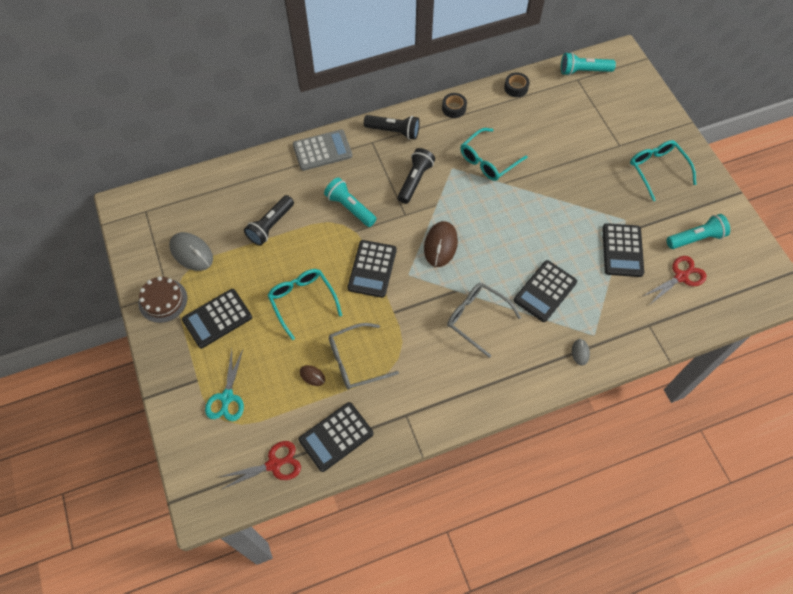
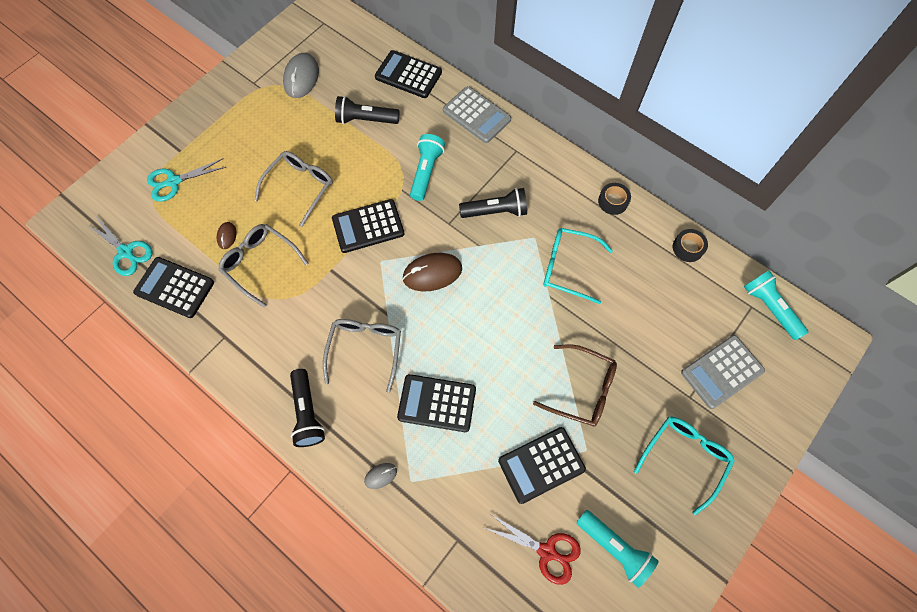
camera: 60 degrees right, 5 degrees up
brown cake [139,276,187,323] -> none
black calculator [182,289,252,348] -> black calculator moved to [375,50,442,98]
red scissors [220,441,301,489] -> turquoise scissors [88,215,153,276]
turquoise glasses [268,269,342,340] -> grey glasses [254,151,333,227]
black flashlight [364,115,420,140] -> black flashlight moved to [290,369,325,447]
none -> brown glasses [533,344,617,426]
none -> grey calculator [681,335,765,409]

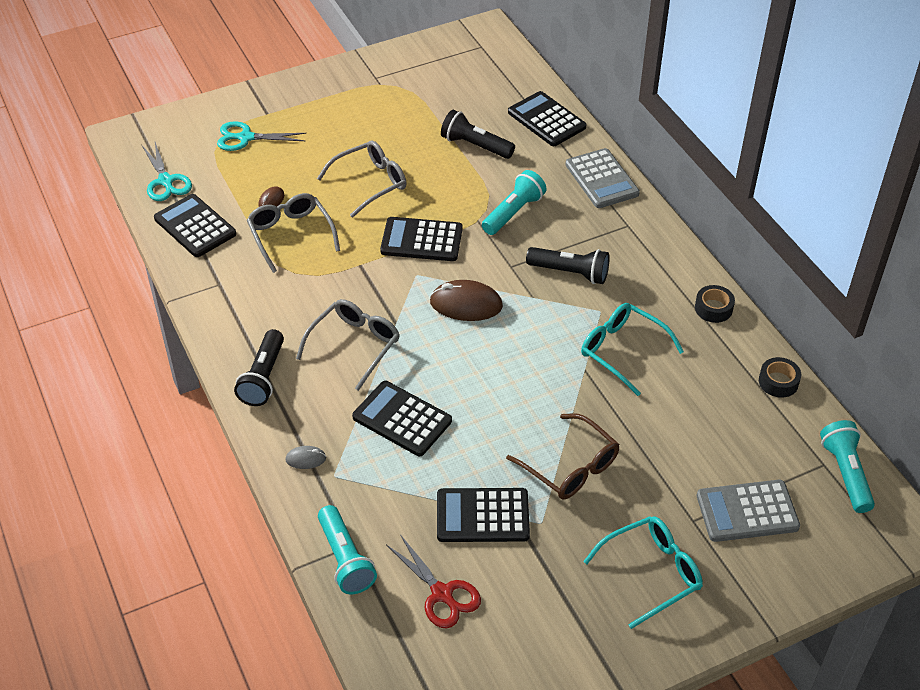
camera: 25 degrees right, 20 degrees down
grey mouse [283,53,319,98] -> none
turquoise flashlight [576,510,659,588] -> turquoise flashlight moved to [318,505,377,594]

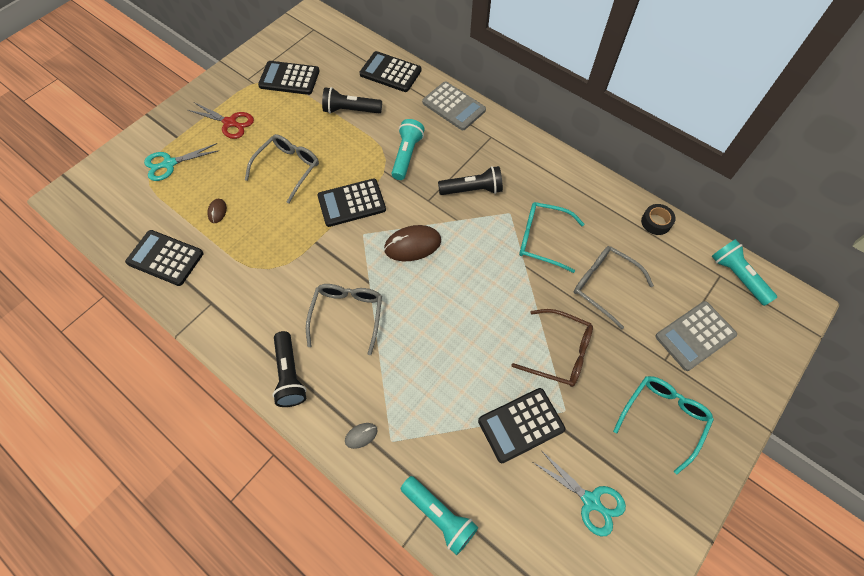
camera: 25 degrees left, 15 degrees up
turquoise scissors [142,142,192,201] -> turquoise scissors moved to [533,450,626,536]
grey glasses [247,193,340,273] -> grey glasses moved to [574,246,654,329]
black calculator [352,381,452,456] -> black calculator moved to [258,61,320,95]
red scissors [387,534,481,629] -> red scissors moved to [188,102,254,139]
black tape [695,285,735,323] -> none

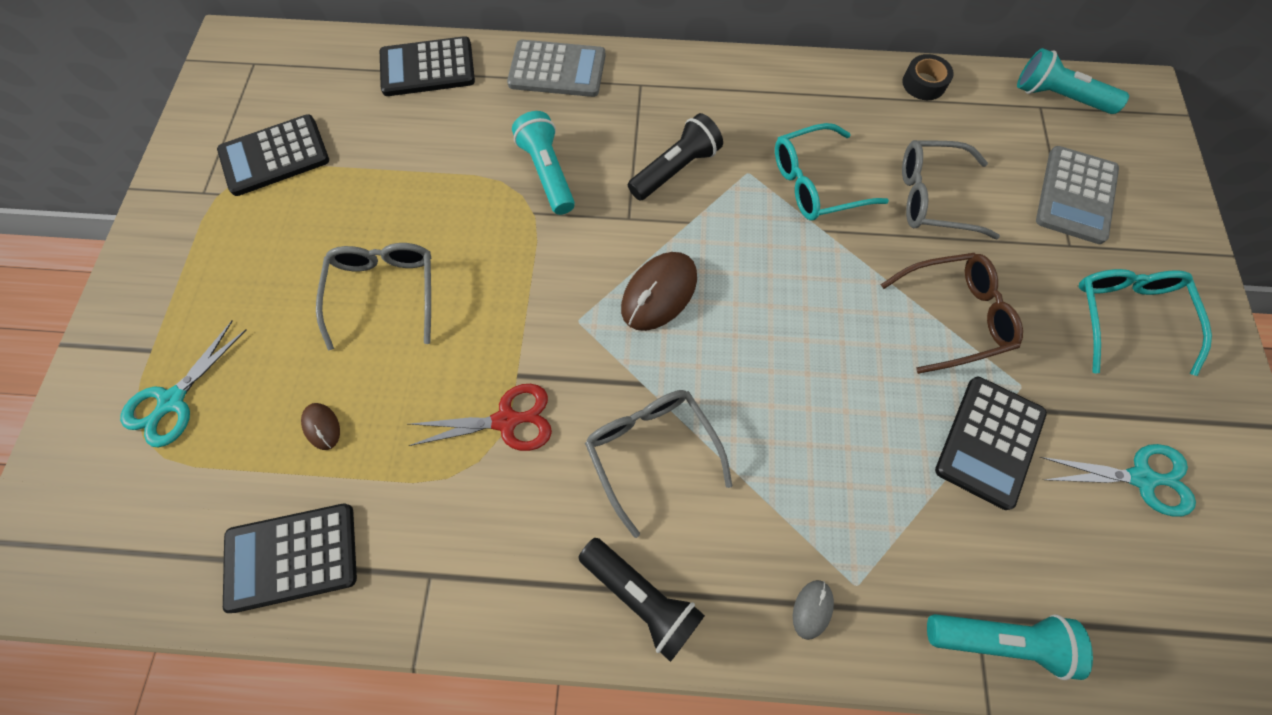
camera: 35 degrees left, 5 degrees up
red scissors [188,102,254,139] -> red scissors moved to [409,384,552,451]
black calculator [317,179,386,227] -> none
black flashlight [322,87,382,114] -> none

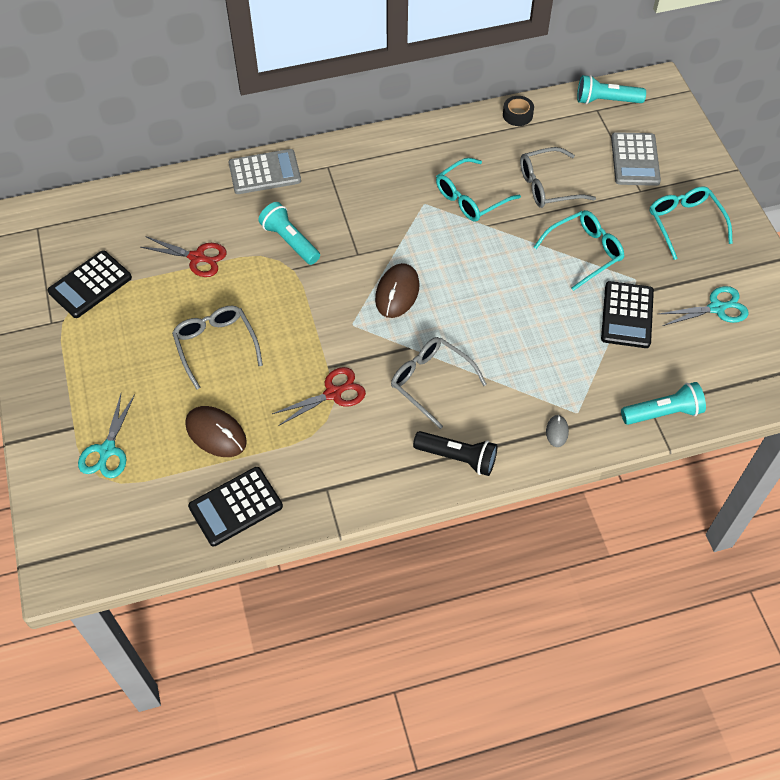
camera: 20 degrees left, 10 degrees down
brown mouse [301,403,340,450] -> brown mouse [185,406,247,457], size x1.99
black calculator [380,36,475,96] -> none
black flashlight [628,113,723,201] -> none
brown glasses [880,253,1023,374] -> turquoise glasses [534,210,624,291]
none -> red scissors [140,236,227,277]

